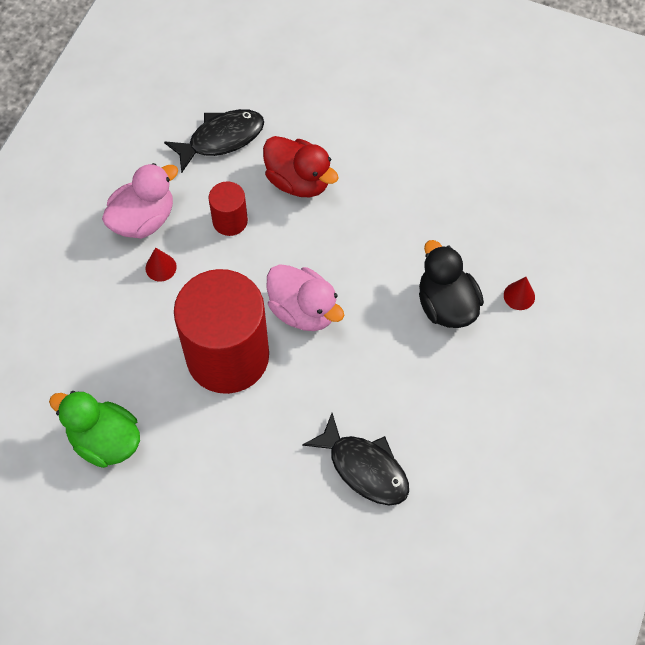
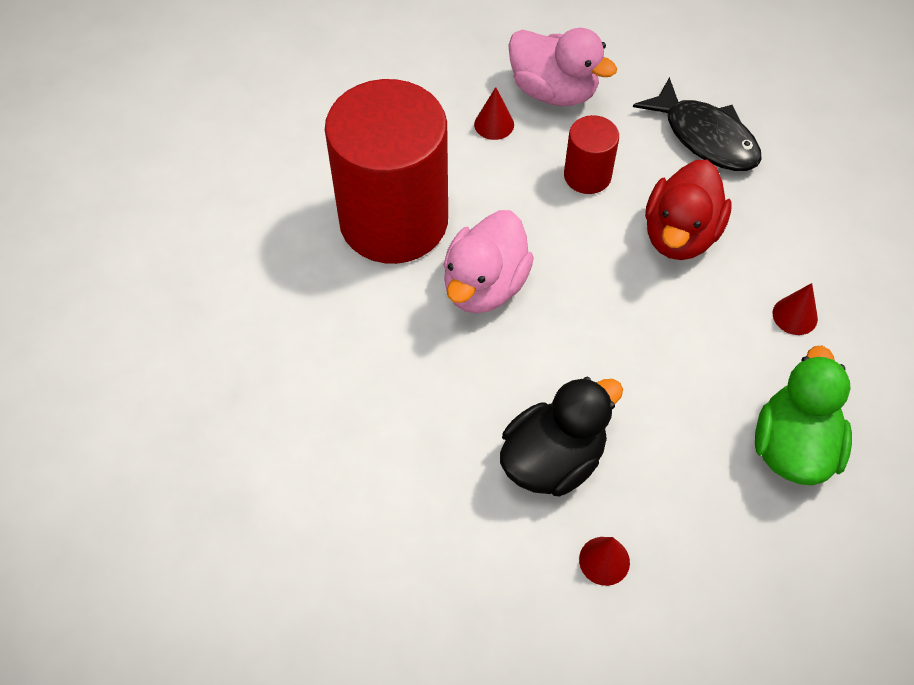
camera: 75 degrees right, 5 degrees down
green duck [49,391,140,468] -> green duck moved to [755,346,852,486]
black fish [302,413,409,505] -> none
none -> red cone [773,283,818,335]

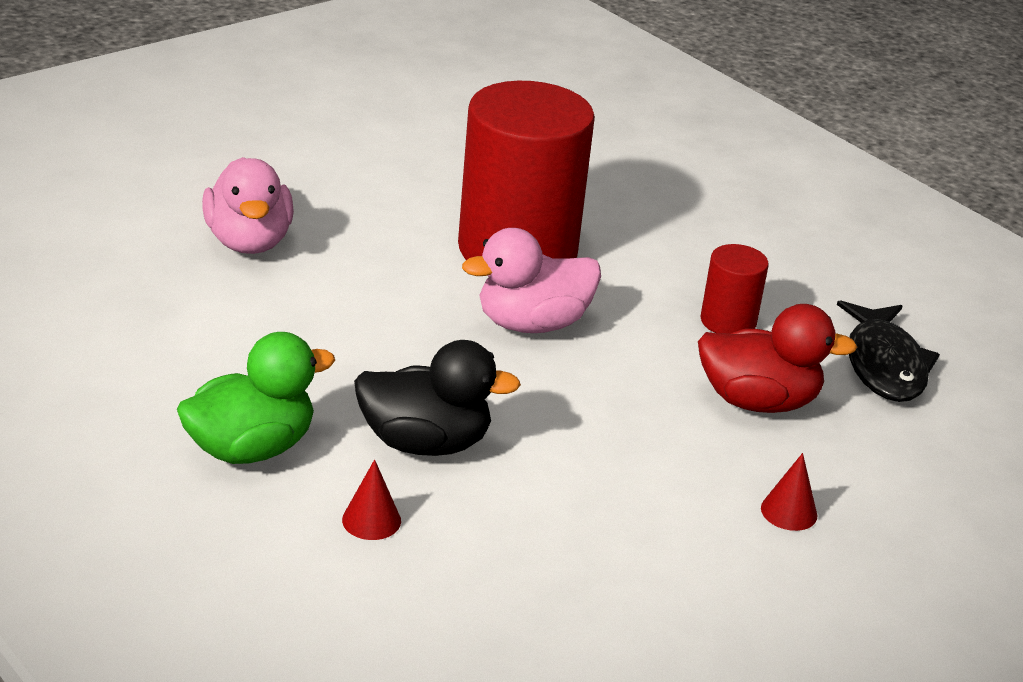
camera: 40 degrees right, 25 degrees down
red cone [474,87,514,140] -> none
pink duck [508,28,617,106] -> pink duck moved to [202,157,294,254]
red duck [645,160,732,260] -> red duck turned 150 degrees counterclockwise [698,304,857,413]
green duck [755,346,852,486] -> green duck moved to [177,332,335,464]

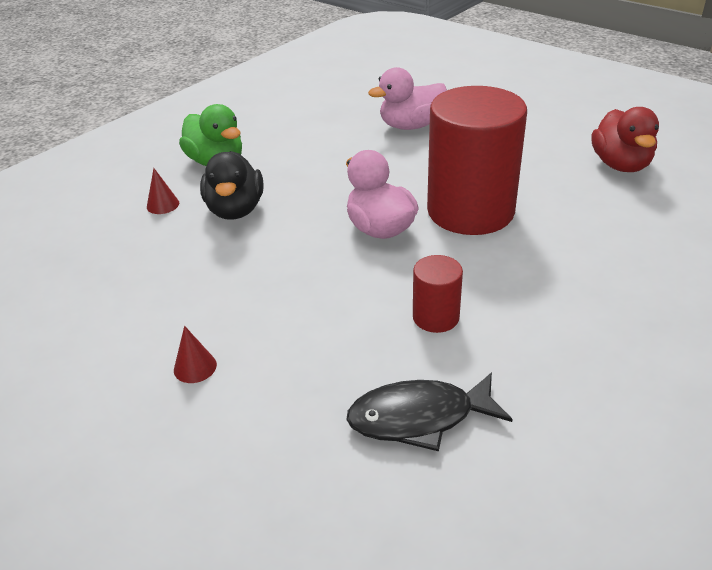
camera: 85 degrees right, 5 degrees up
red duck [698,304,857,413] -> red duck moved to [592,107,659,172]

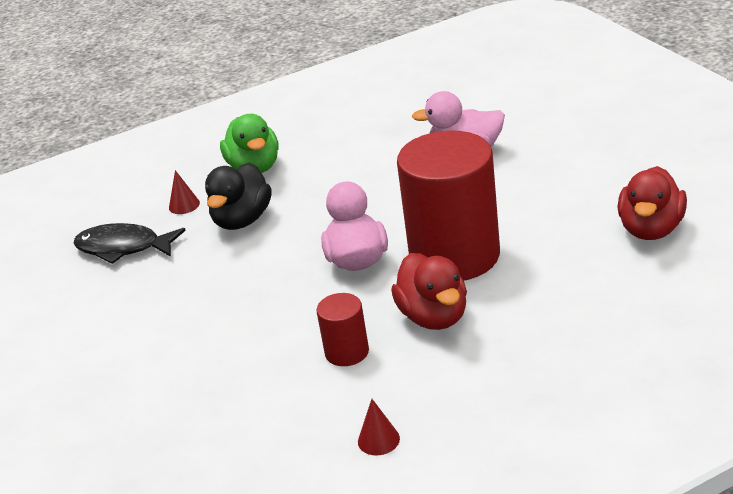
camera: 25 degrees right, 5 degrees down
red cone [174,326,217,383] -> red cone moved to [358,399,400,455]
black fish [346,372,513,451] -> black fish moved to [73,223,186,264]
none -> red duck [391,253,467,330]

